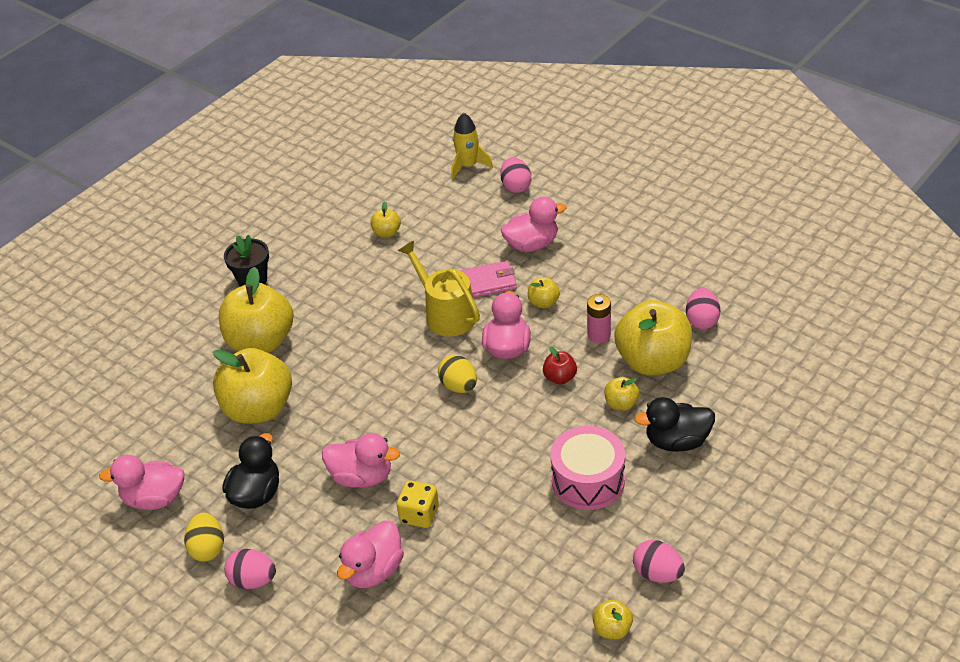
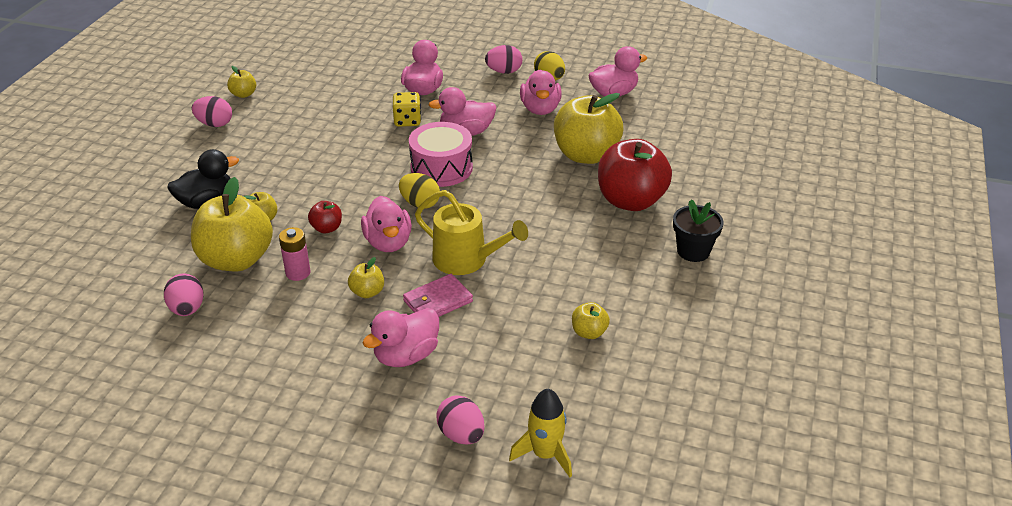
camera: 155 degrees right, 5 degrees down
yellow apple [219,267,294,353] -> red apple [598,139,672,211]
black duck [222,433,279,509] -> pink duck [520,69,562,115]
pink drum [550,426,625,510] -> pink drum moved to [409,122,473,187]

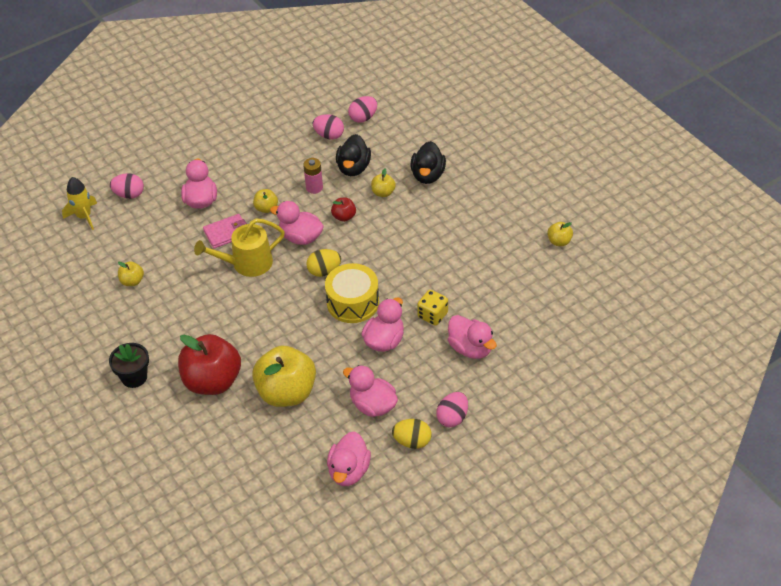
camera: 130 degrees right, 10 degrees up
yellow apple [191,177,273,271] -> black duck [336,134,371,176]
pink egg [192,96,232,127] -> pink egg moved to [348,96,377,123]
pink wallet [403,274,473,317] -> pink wallet turned 60 degrees clockwise [203,214,247,249]
pink drum [409,122,473,187] -> yellow drum [325,263,379,323]

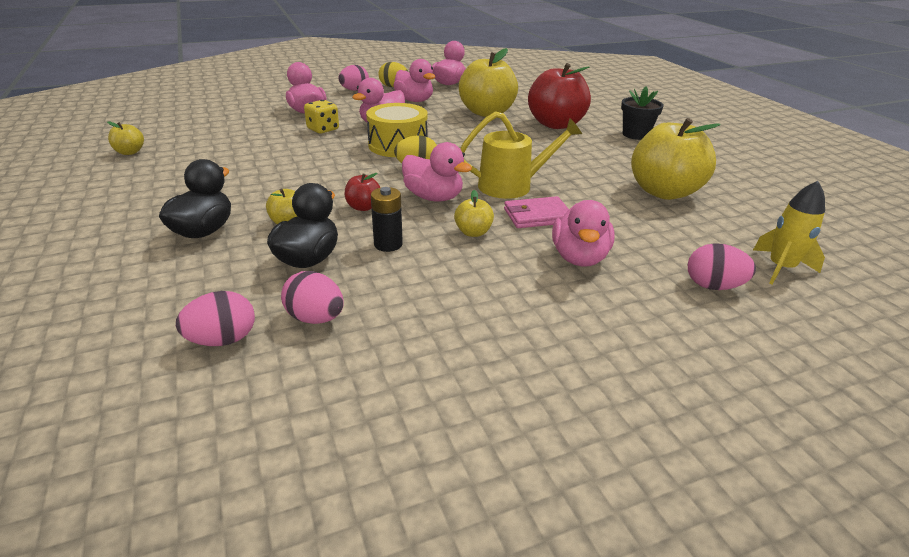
camera: 170 degrees left, 15 degrees down
yellow apple [118,261,144,286] -> yellow apple [631,118,720,200], size x2.25
pink battery [303,158,323,194] -> black battery [371,187,403,252]

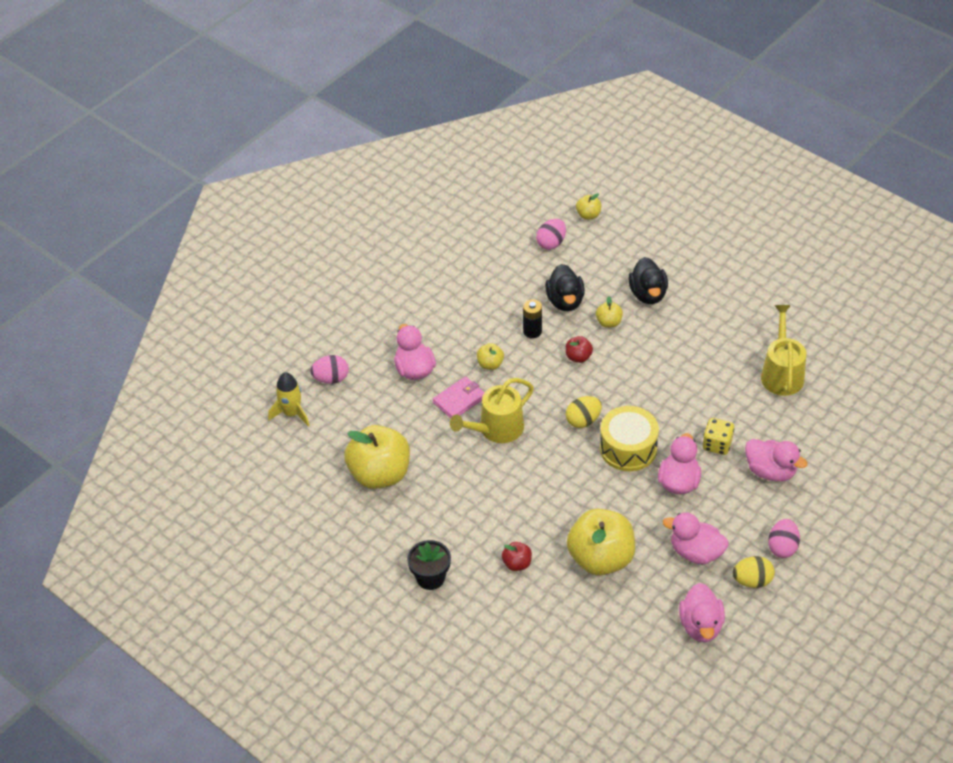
camera: 155 degrees right, 15 degrees up
yellow apple [107,121,144,155] -> yellow apple moved to [576,193,601,220]
pink egg [281,271,344,324] -> none
pink duck [402,142,472,202] -> none
red apple [528,63,591,129] -> red apple [502,542,532,571], size x0.44
none -> yellow watering can [761,305,806,396]

